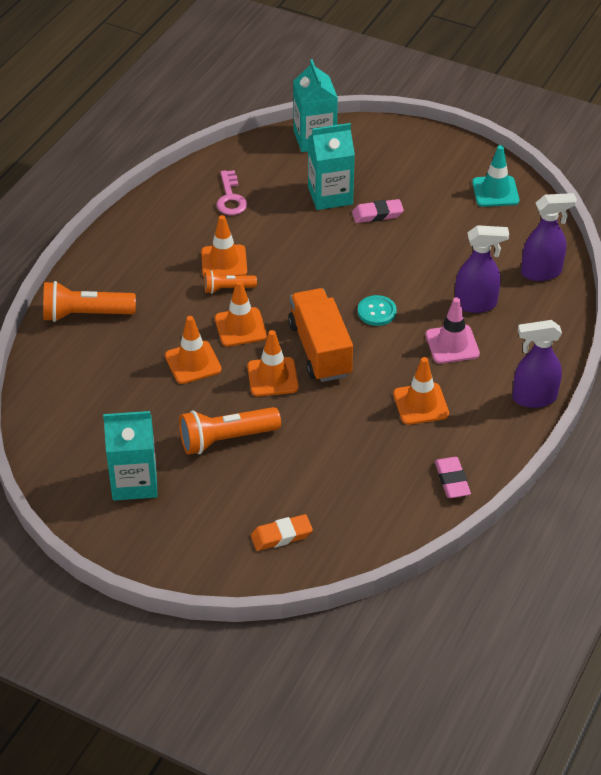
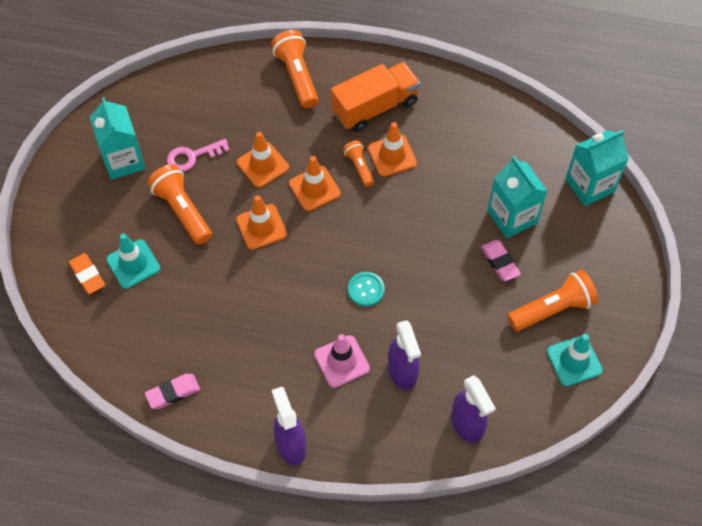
camera: 75 degrees right, 15 degrees up
pink key [216,170,247,215] -> pink key moved to [167,139,230,172]
orange truck [288,288,353,382] -> orange truck moved to [331,62,420,132]
orange traffic cone [393,357,449,425] -> none
none -> turquoise traffic cone [106,234,160,289]
none -> orange flashlight [507,270,598,331]

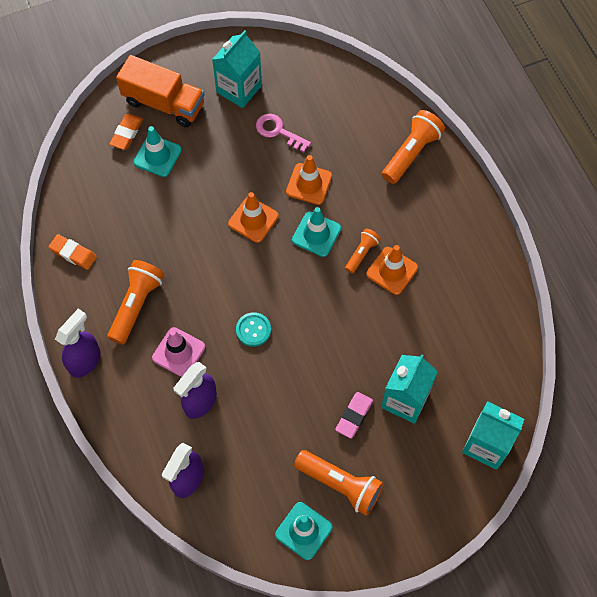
camera: 55 degrees right, 5 degrees up
pink eraser [145,374,200,409] -> orange eraser [48,234,97,270]
orange flashlight [147,164,212,245] -> orange flashlight moved to [108,260,164,345]
orange traffic cone [289,156,341,211] -> turquoise traffic cone [292,207,341,257]
orange truck [331,62,420,132] -> orange truck moved to [116,55,205,127]

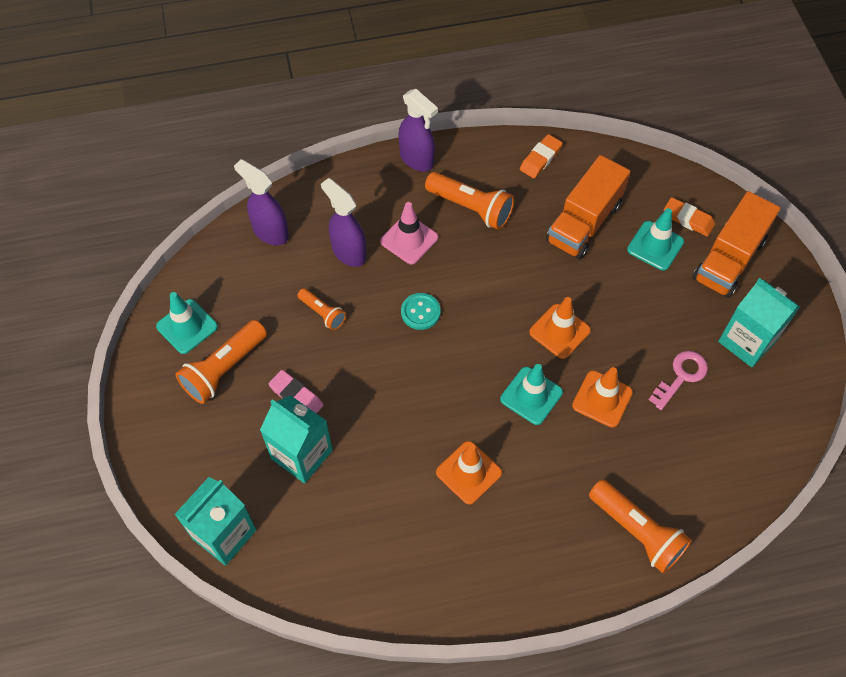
camera: 100 degrees right, 5 degrees down
orange flashlight [345,228,381,274] -> orange flashlight moved to [297,288,346,330]
none -> orange truck [546,155,631,259]

